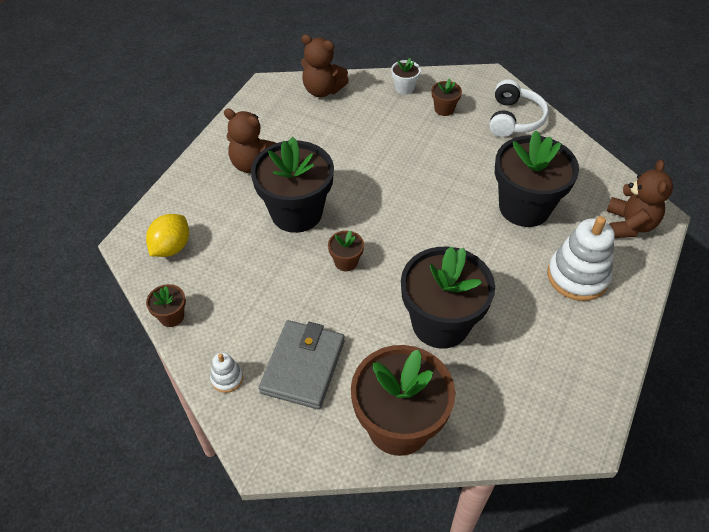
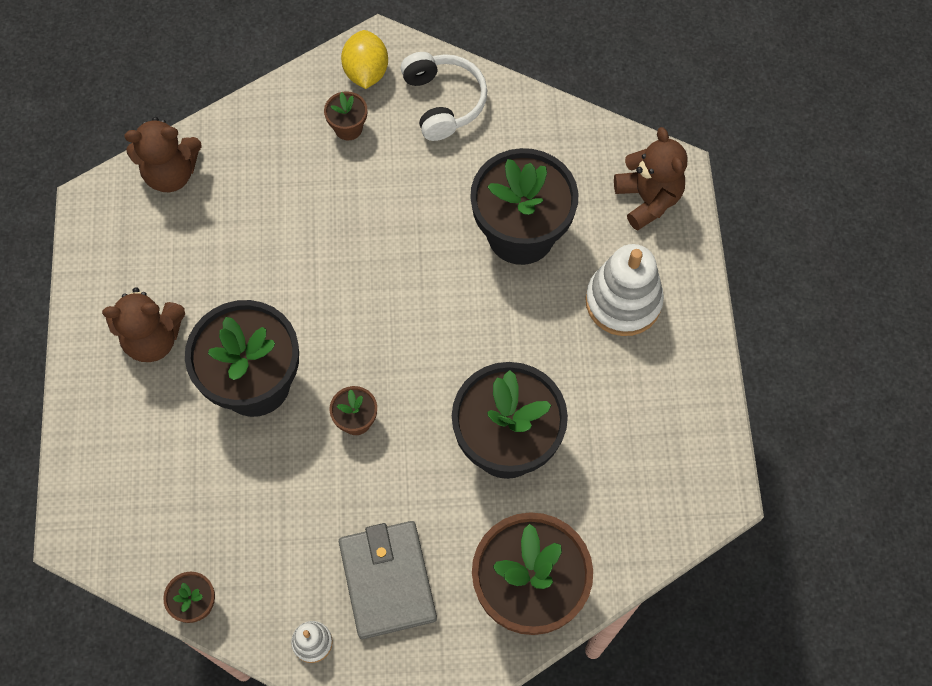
camera: 30 degrees left, 15 degrees up
yellow lemon [146,214,189,257] -> yellow lemon moved to [341,30,388,89]
white flower pot [391,58,421,94] -> none

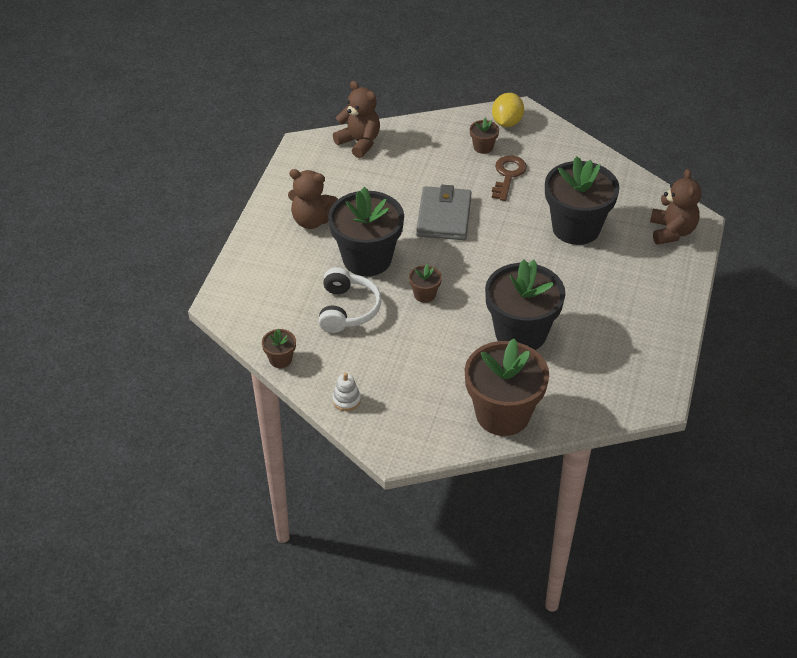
camera: 20 degrees right, 20 degrees down
brown teddy bear [124,117,202,192] -> brown teddy bear turned 150 degrees counterclockwise [333,81,380,158]
grey wallet [339,521,437,639] -> grey wallet moved to [416,185,472,240]
white headphones [400,52,487,141] -> white headphones moved to [318,267,381,333]
white stacking toy [585,244,664,336] -> none
none -> brown key [492,155,527,201]

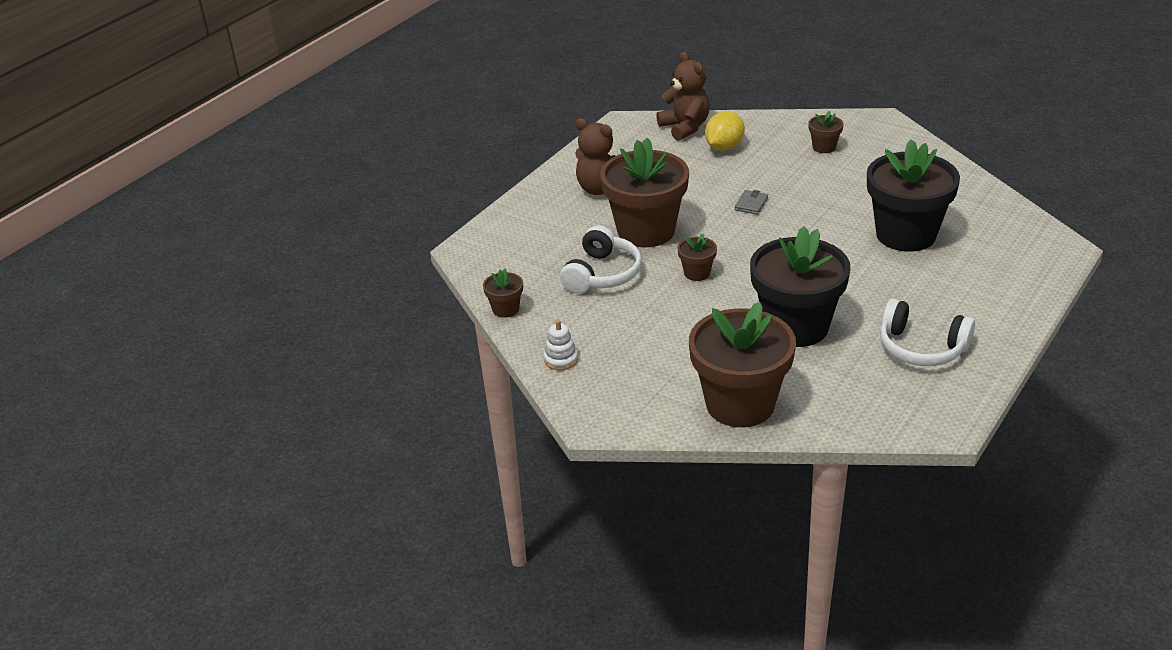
camera: 20 degrees right, 10 degrees down
black flower pot [328,187,404,276] -> brown flower pot [600,138,689,247]
grey wallet [416,185,472,240] -> grey wallet [735,190,768,215], size x0.43
yellow lemon [492,93,524,127] -> yellow lemon moved to [705,111,745,151]
brown key [492,155,527,201] -> none
brown teddy bear [650,169,701,245] -> none
none -> white headphones [880,299,975,366]

